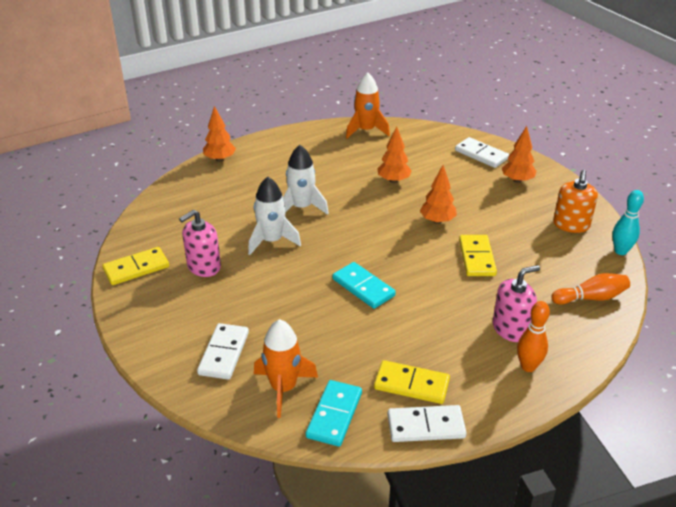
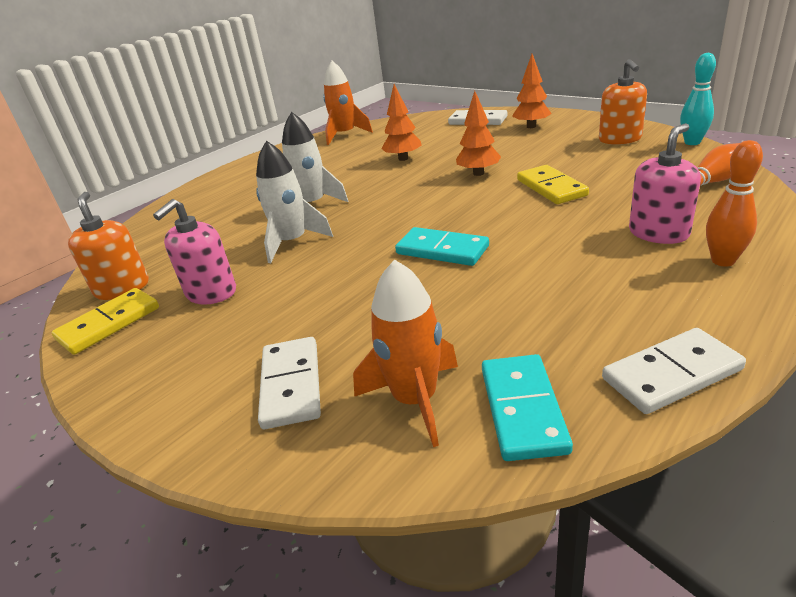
camera: 15 degrees left, 5 degrees down
orange tree [203,106,236,162] -> none
yellow domino [374,360,450,404] -> none
none -> orange soap dispenser [68,192,149,300]

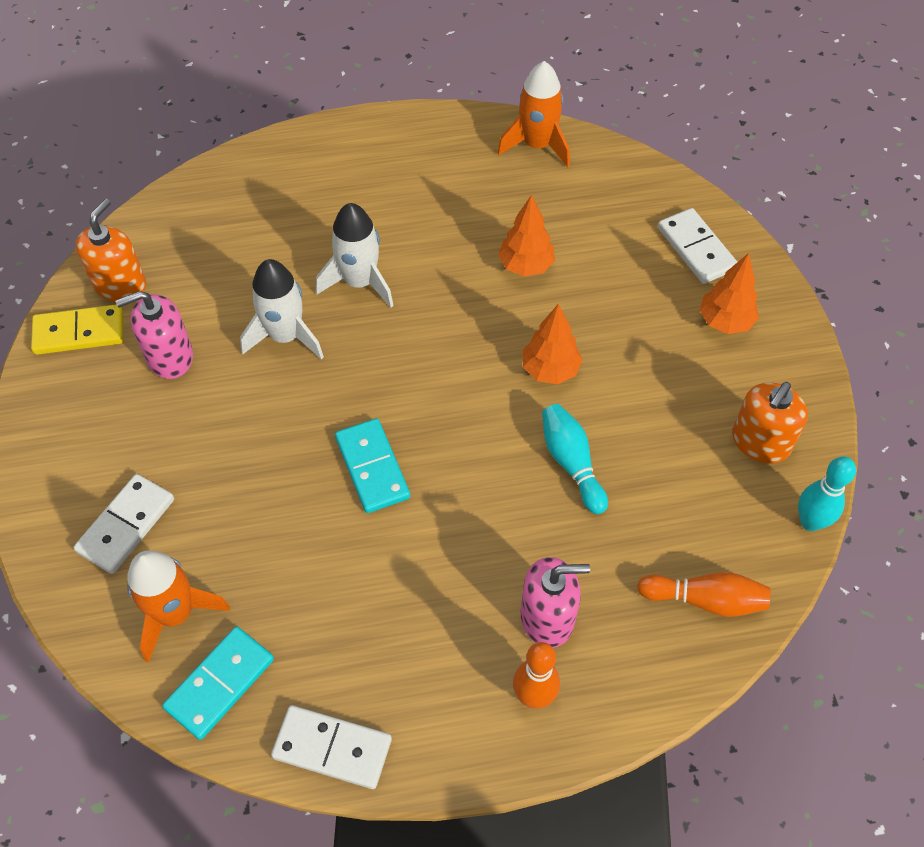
camera: 35 degrees right, 25 degrees up
yellow domino [517,165,589,204] -> turquoise bowling pin [542,404,608,514]

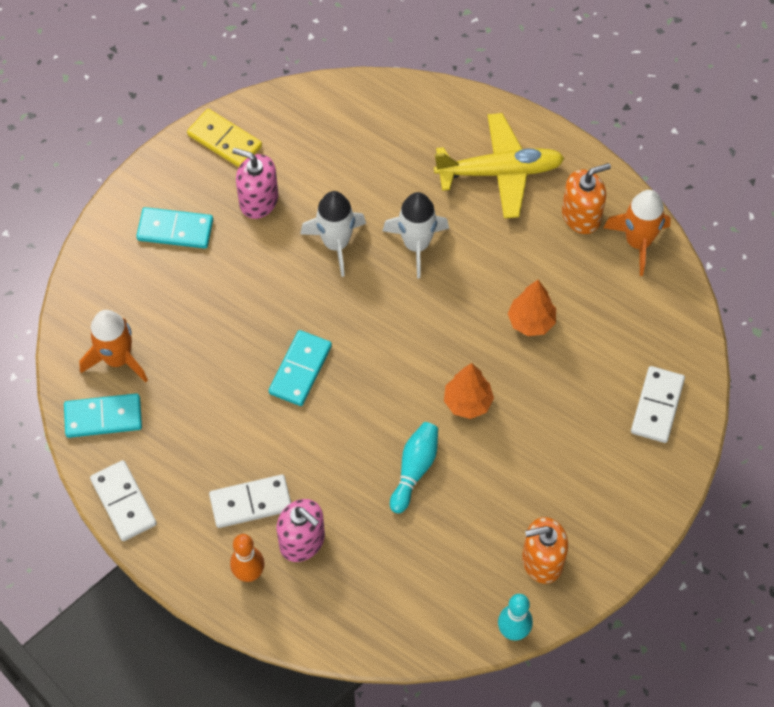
camera: 45 degrees right, 5 degrees up
white domino [73,474,174,574] -> white domino moved to [209,474,291,528]
orange soap dispenser [75,199,146,302] -> orange soap dispenser moved to [562,163,611,234]
orange bowling pin [637,572,770,617] -> none
orange tree [699,253,759,334] -> none
none -> turquoise domino [136,207,213,249]
none -> yellow plane [434,113,564,219]

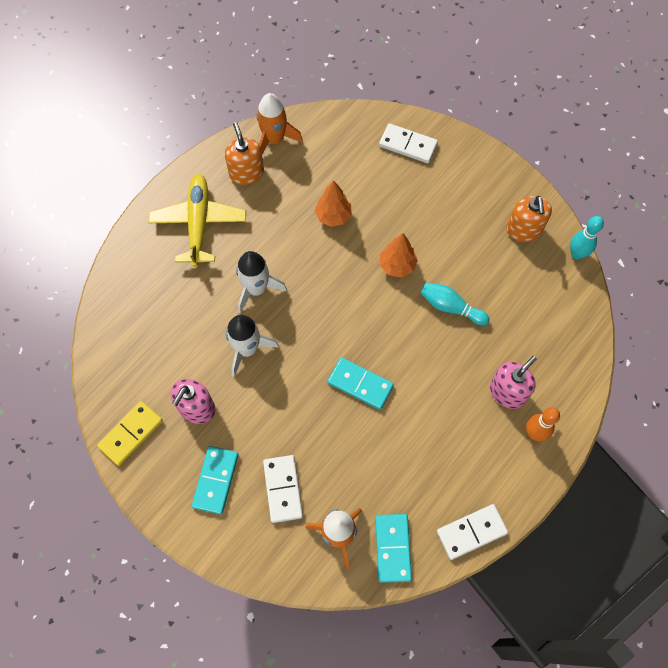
camera: 85 degrees left, 5 degrees up
white domino [209,474,291,528] -> white domino moved to [263,455,303,523]

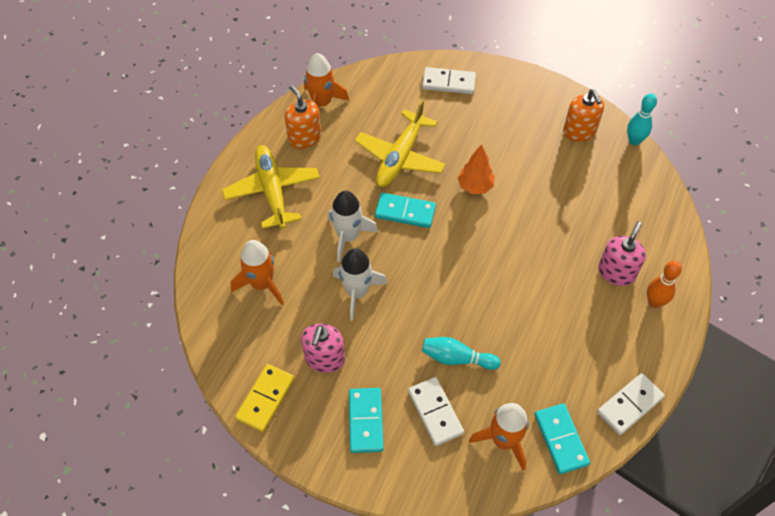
camera: 15 degrees left, 10 degrees down
orange tree [315,180,352,227] -> yellow plane [355,100,446,187]
turquoise domino [327,357,394,410] -> turquoise domino moved to [375,193,436,228]
turquoise bowling pin [420,282,490,325] -> turquoise bowling pin moved to [422,337,501,370]
none -> orange rocket [231,240,284,305]

